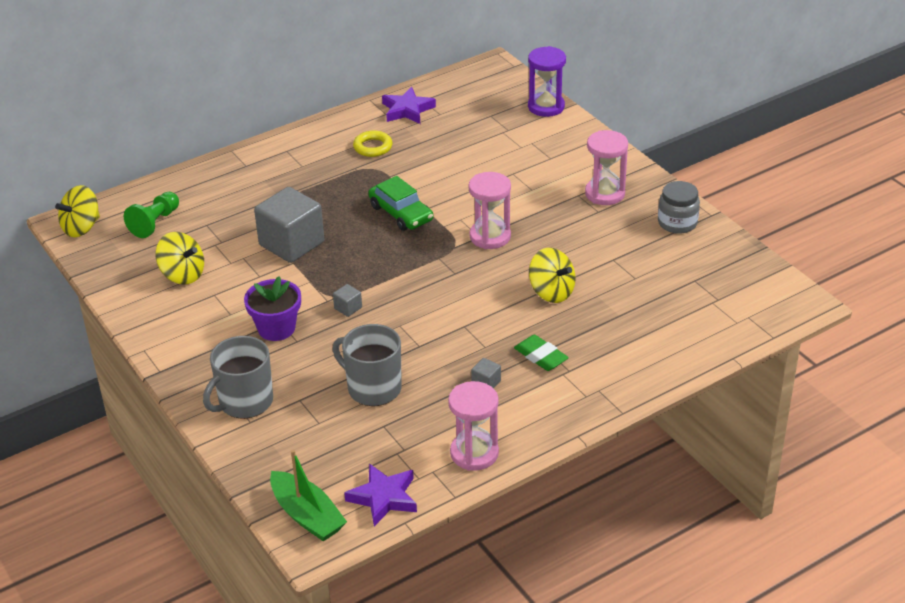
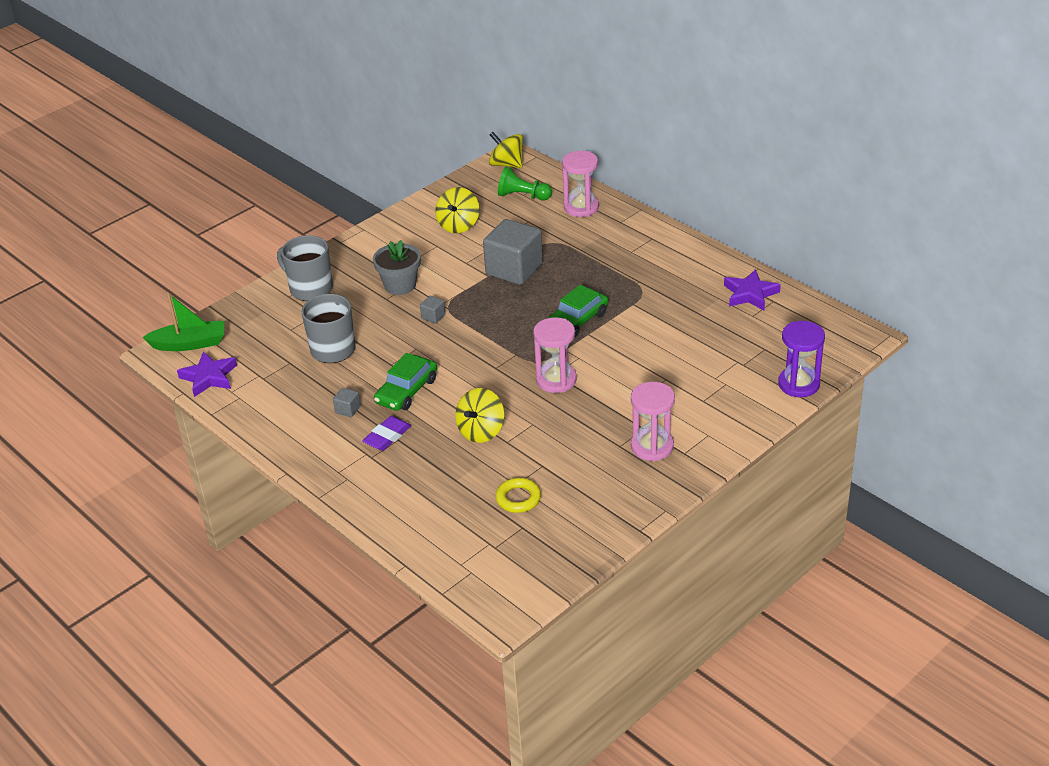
camera: 80 degrees right, 0 degrees up
purple flower pot [244,276,301,341] -> grey flower pot [373,240,421,295]
green boat [270,450,347,541] -> green boat turned 135 degrees counterclockwise [142,293,224,351]
yellow ring [353,131,392,157] -> yellow ring moved to [495,478,541,513]
pink hourglass [448,381,499,471] -> pink hourglass moved to [562,151,599,217]
green eraser [514,335,569,371] -> purple eraser [362,416,411,451]
grey jar [658,181,700,234] -> none
none -> green car [374,353,437,411]

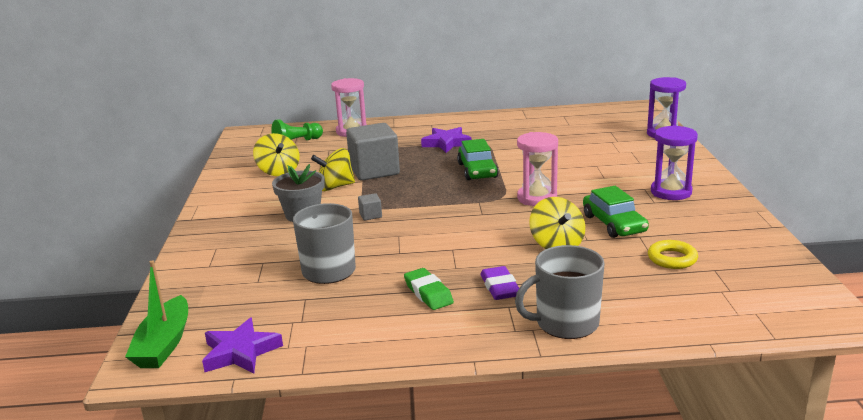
camera: 50 degrees left, 15 degrees down
green boat [142,293,224,351] -> green boat turned 150 degrees clockwise [125,260,188,368]
grey mug [277,235,333,301] -> grey mug moved to [515,245,605,339]
grey cube [333,388,361,417] -> green eraser [404,268,454,310]
green car [374,353,437,411] -> green car moved to [583,186,649,238]
yellow spinning top [489,132,523,168] -> yellow spinning top moved to [311,148,355,191]
pink hourglass [631,382,675,461] -> purple hourglass [651,125,698,200]
purple star [724,269,781,310] -> purple star moved to [421,127,471,153]

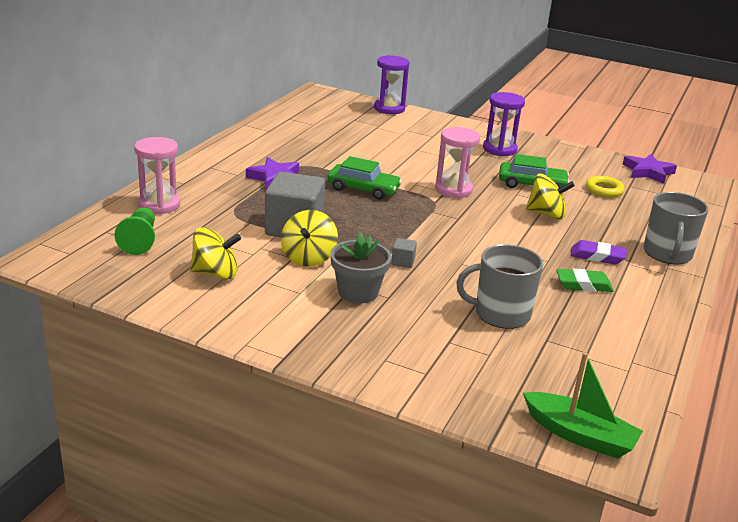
camera: 65 degrees left, 5 degrees up
purple star [202,318,283,374] -> purple star moved to [622,154,677,184]

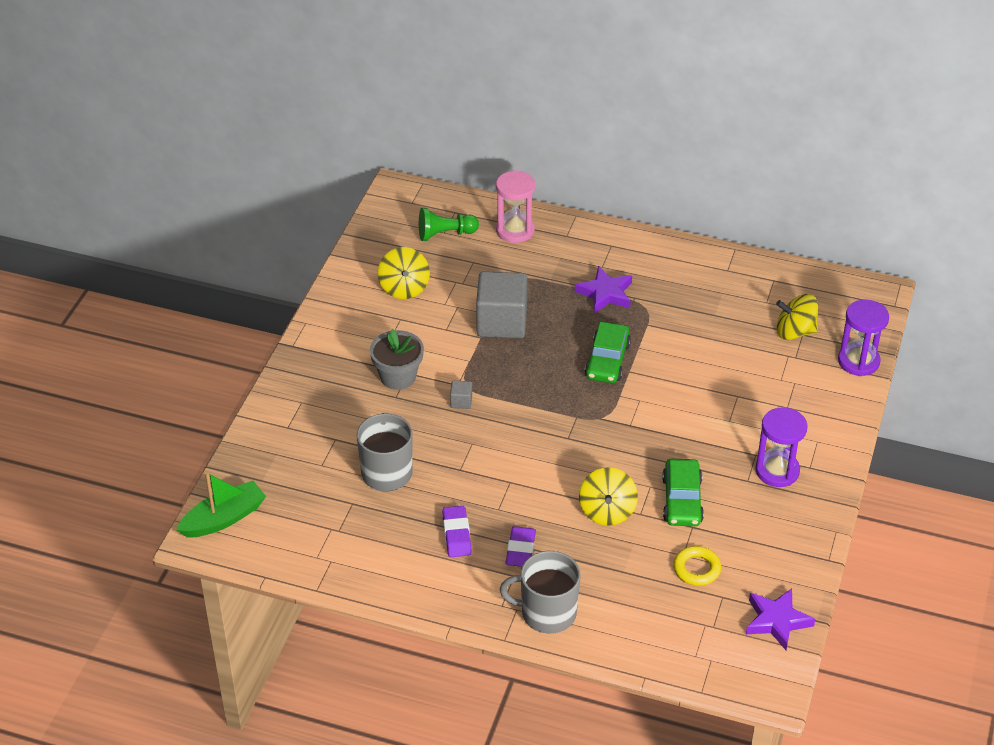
camera: 85 degrees right, 15 degrees up
yellow spinning top [281,210,338,267] -> yellow spinning top moved to [776,294,818,340]
pink hourglass [435,127,480,199] -> none
green boat [523,352,643,459] -> green boat turned 150 degrees counterclockwise [176,472,266,537]
green eraser [556,268,614,292] -> purple eraser [442,506,472,557]

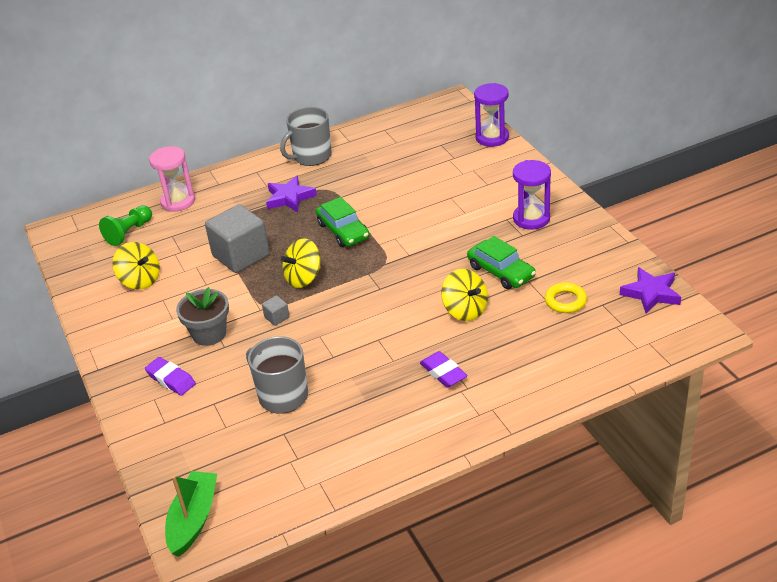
camera: 40 degrees left, 5 degrees down
purple eraser [442,506,472,557] -> purple eraser moved to [145,357,196,396]
grey mug [500,551,581,634] -> grey mug moved to [280,107,332,166]
yellow spinning top [776,294,818,340] -> yellow spinning top moved to [281,238,321,288]

